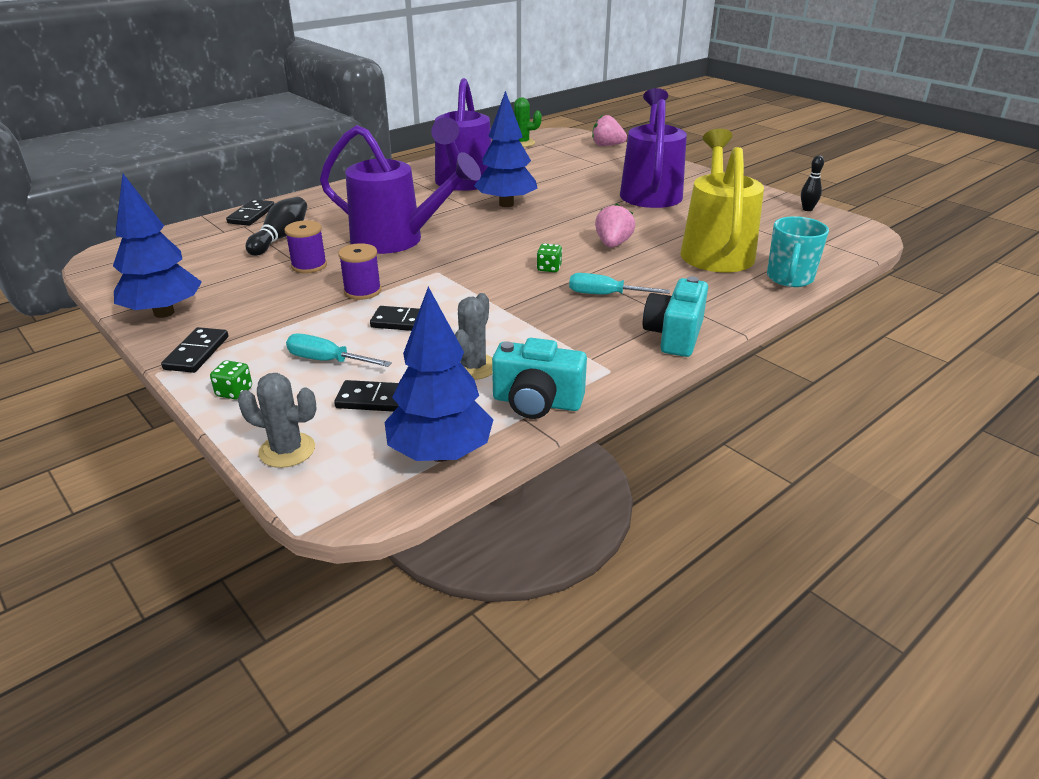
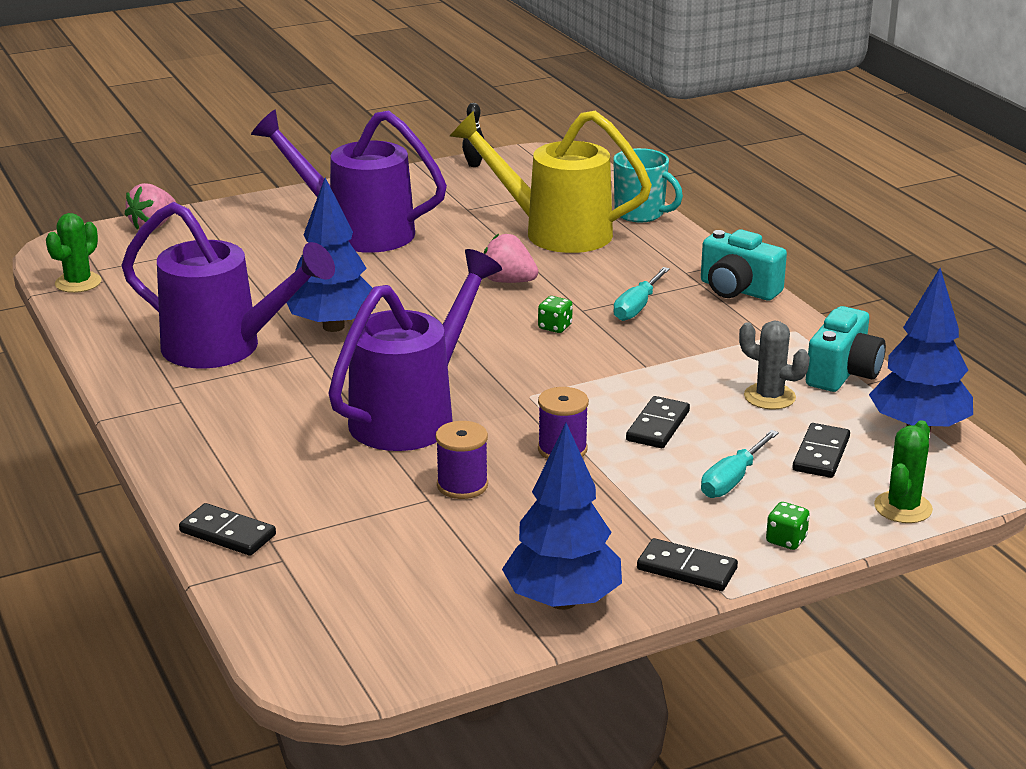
camera: 75 degrees left, 5 degrees down
grey cactus [238,373,317,468] -> green cactus [874,421,933,523]
black bowling pin [246,197,307,256] -> none

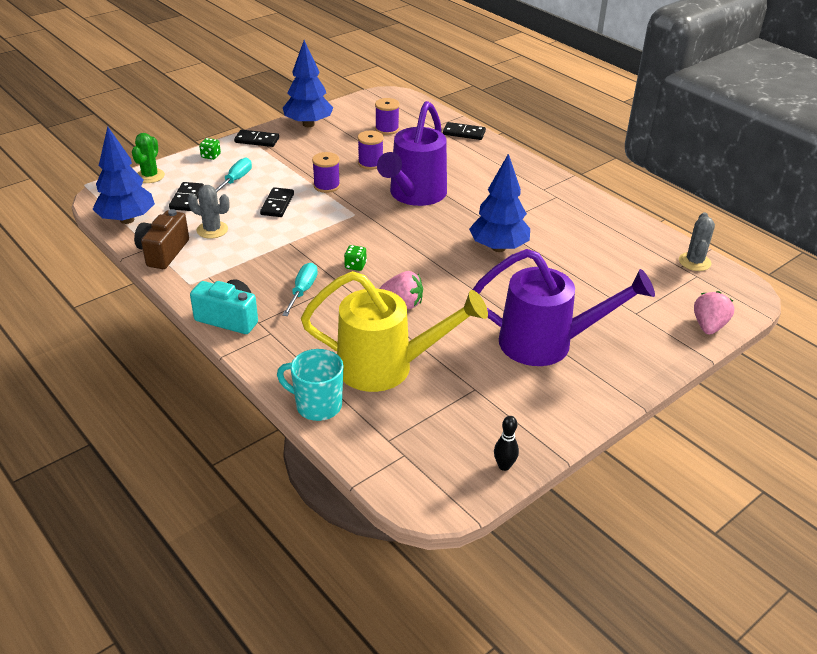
camera: 165 degrees right, 10 degrees up
green cactus [46,213,101,293] -> grey cactus [679,212,715,271]
purple watering can [122,202,335,369] -> none
turquoise camera [806,306,886,392] -> brown camera [134,209,189,269]
none -> purple spool [375,98,400,135]

